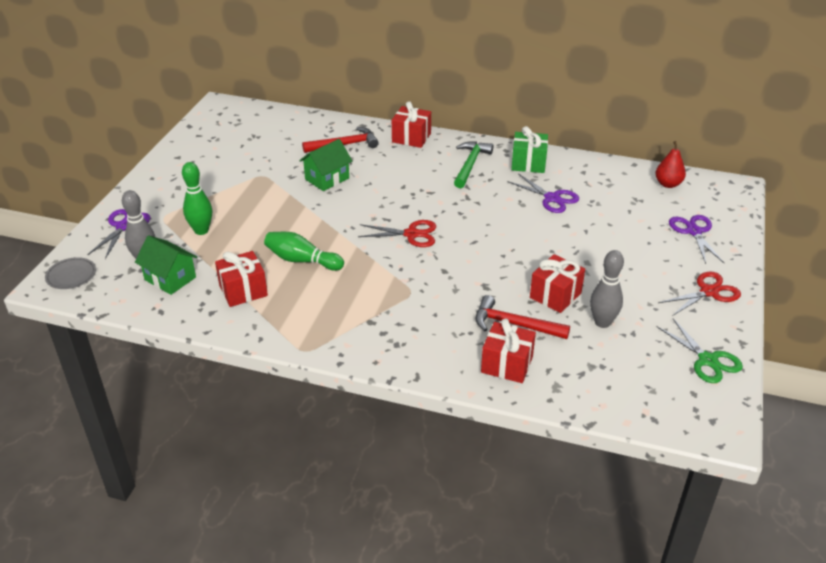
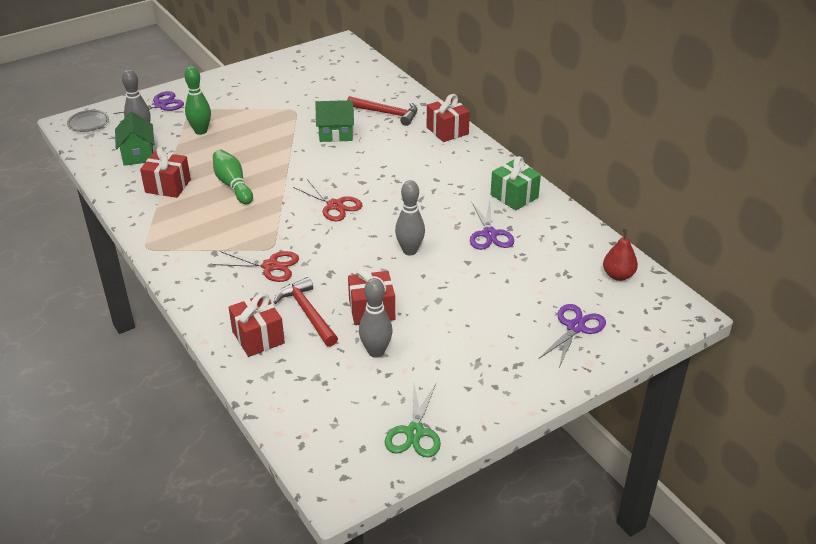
camera: 40 degrees right, 0 degrees up
green hammer [454,141,493,188] -> none
red scissors [658,272,741,316] -> red scissors moved to [213,251,299,282]
none -> grey bowling pin [395,180,425,255]

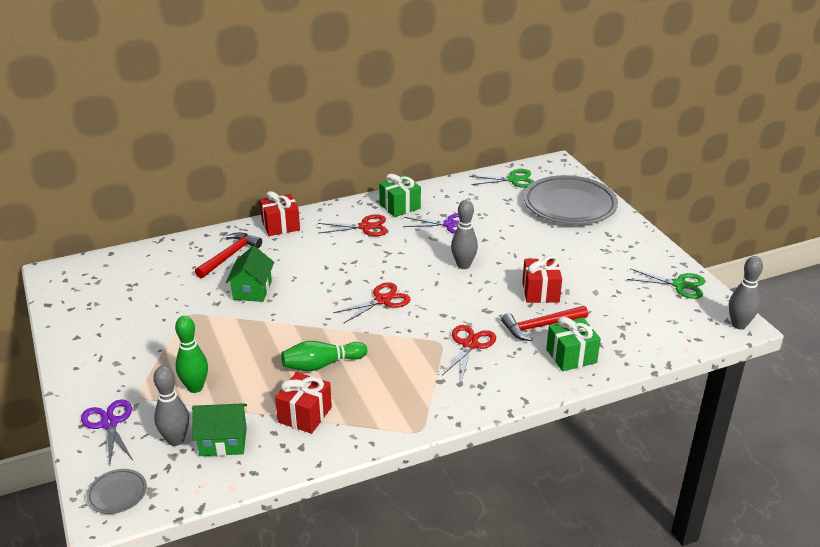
camera: 80 degrees left, 5 degrees down
red gift [228,293,285,357] -> green gift [546,317,601,371]
grey bowling pin [359,278,392,358] -> grey bowling pin moved to [729,256,763,329]
purple scissors [539,304,606,367] -> grey plate [524,175,618,225]
red pear [603,229,638,281] -> green scissors [469,169,534,188]
none -> red scissors [318,214,387,236]

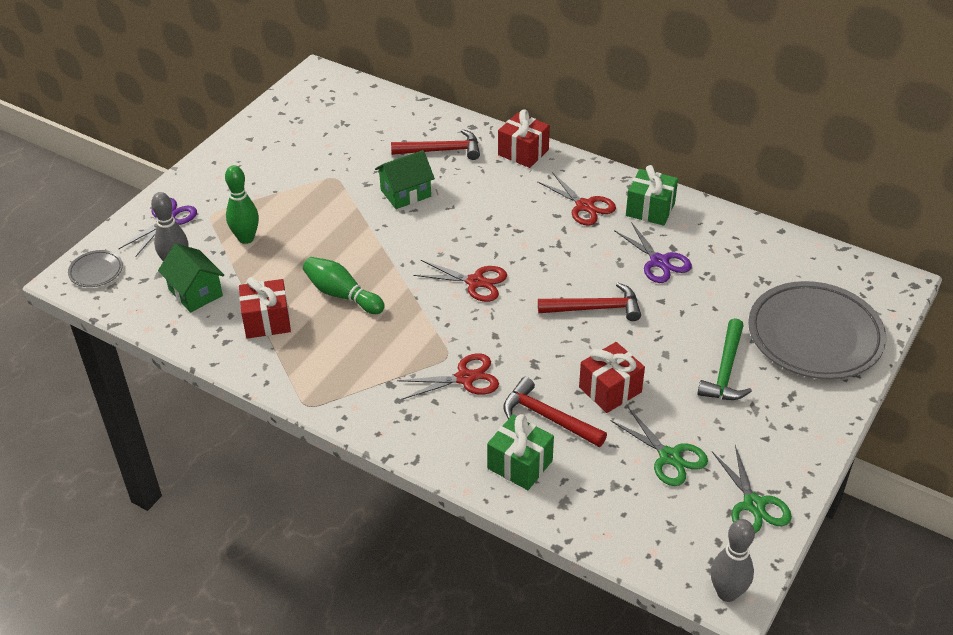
camera: 55 degrees right, 10 degrees up
grey bowling pin [451,200,478,269] -> red hammer [538,283,641,321]
green scissors [469,169,534,188] -> green scissors moved to [611,407,708,486]
none -> green hammer [697,318,752,400]

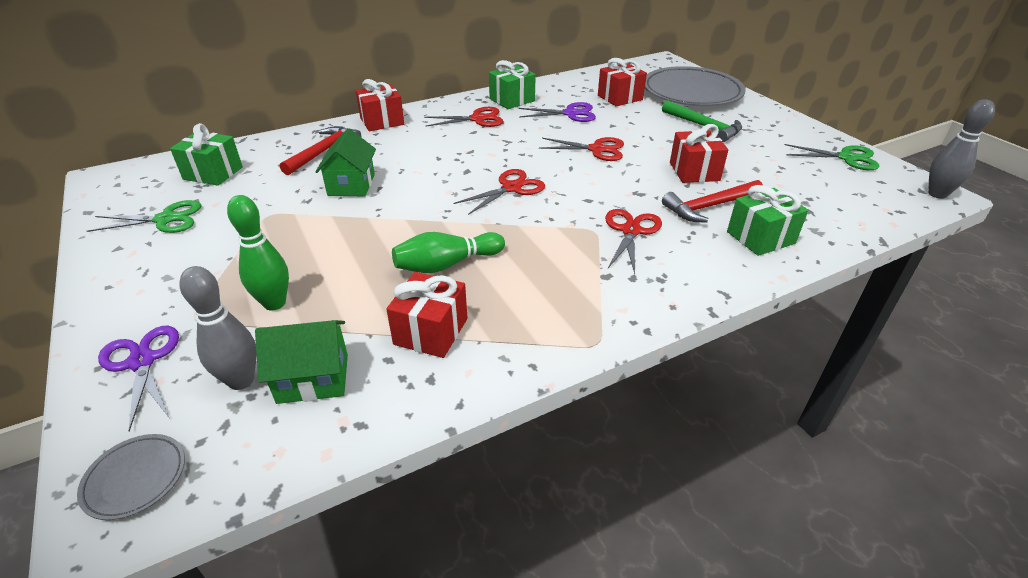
camera: 60 degrees left, 5 degrees down
red hammer [538,283,641,321] -> red scissors [539,137,624,161]
green scissors [611,407,708,486] -> green scissors moved to [87,200,201,233]
none -> green gift [170,123,243,186]
none -> red gift [598,58,647,106]

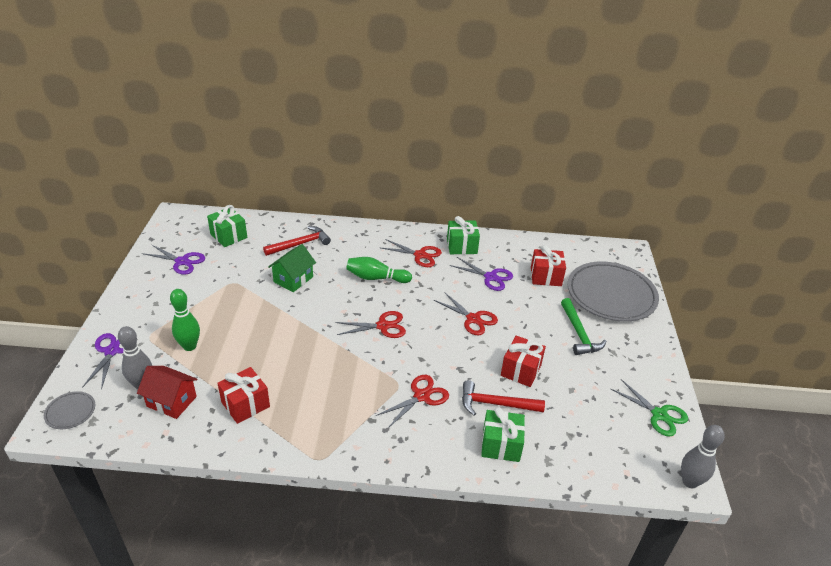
camera: 30 degrees right, 0 degrees up
green scissors [87,200,201,233] -> purple scissors [142,244,205,275]
green house [255,320,348,404] -> red house [137,366,198,419]
red gift [356,79,404,131] -> none
green bowling pin [392,232,505,273] -> green bowling pin moved to [346,257,412,283]

